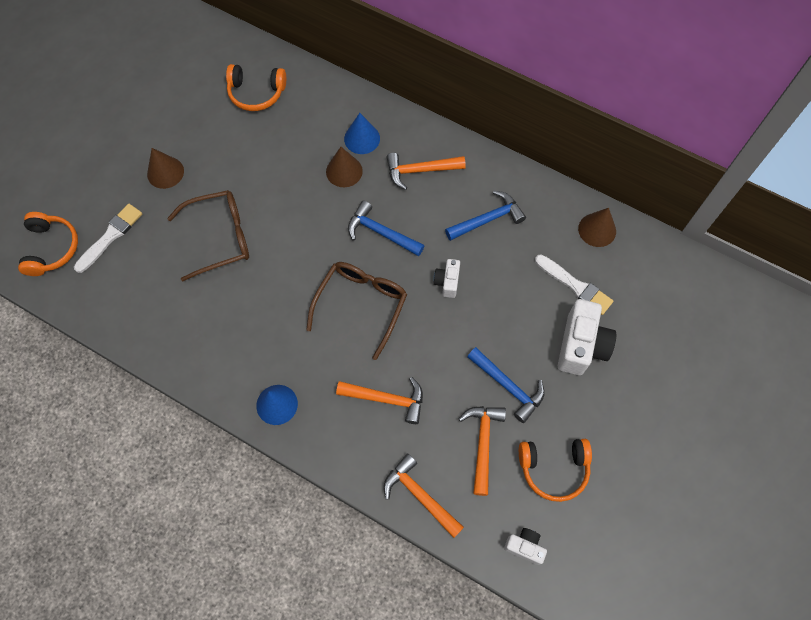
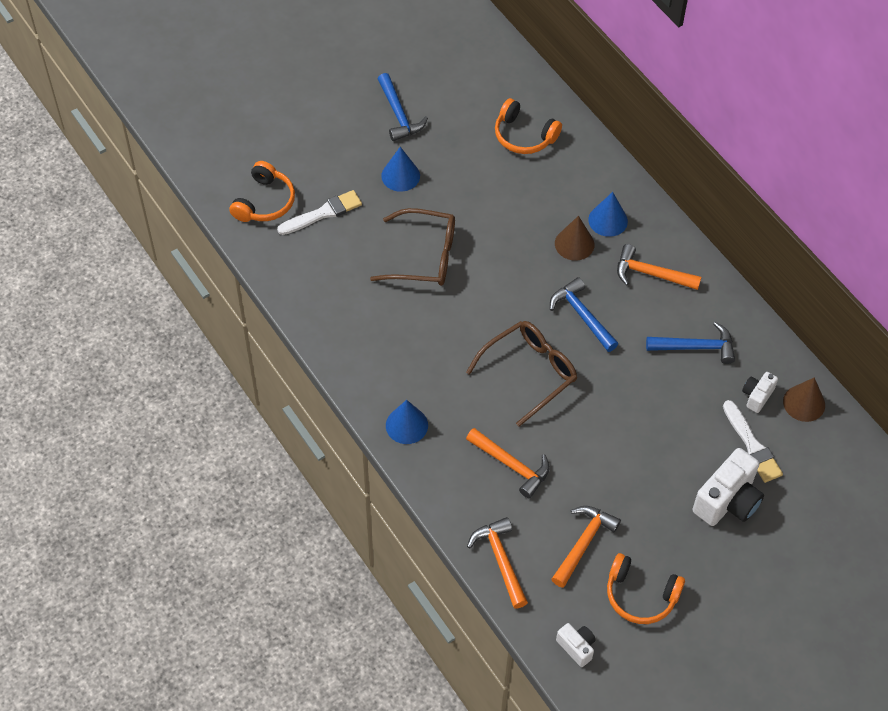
camera: 25 degrees right, 10 degrees down
brown cone [147,148,184,189] -> blue cone [381,147,420,192]
white camera [433,259,460,298] -> white camera moved to [742,372,778,413]
blue hammer [467,347,545,423] -> blue hammer moved to [378,73,428,141]

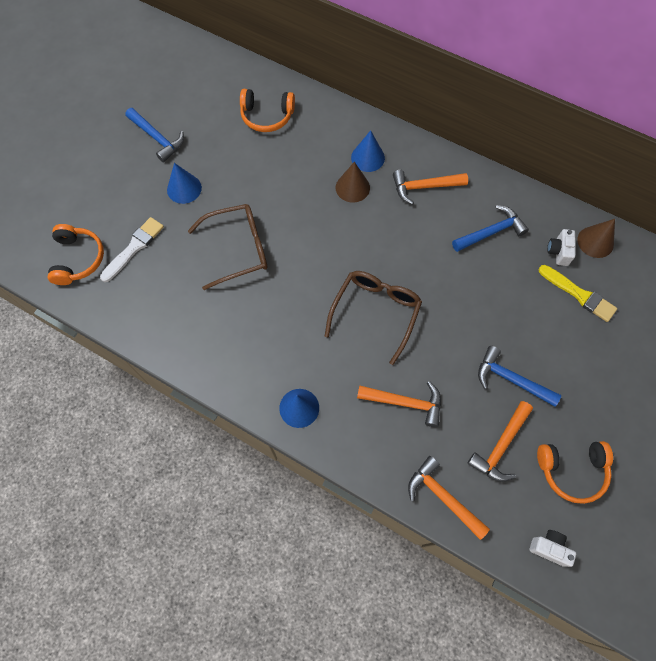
camera: 25 degrees left, 10 degrees up
blue hammer [550,277,618,352] -> blue hammer moved to [478,346,561,407]
orange hammer [552,506,621,588] -> orange hammer turned 150 degrees counterclockwise [467,401,533,482]
white camera [692,448,764,526] -> none
white brush [723,400,783,483] -> yellow brush [538,265,617,322]

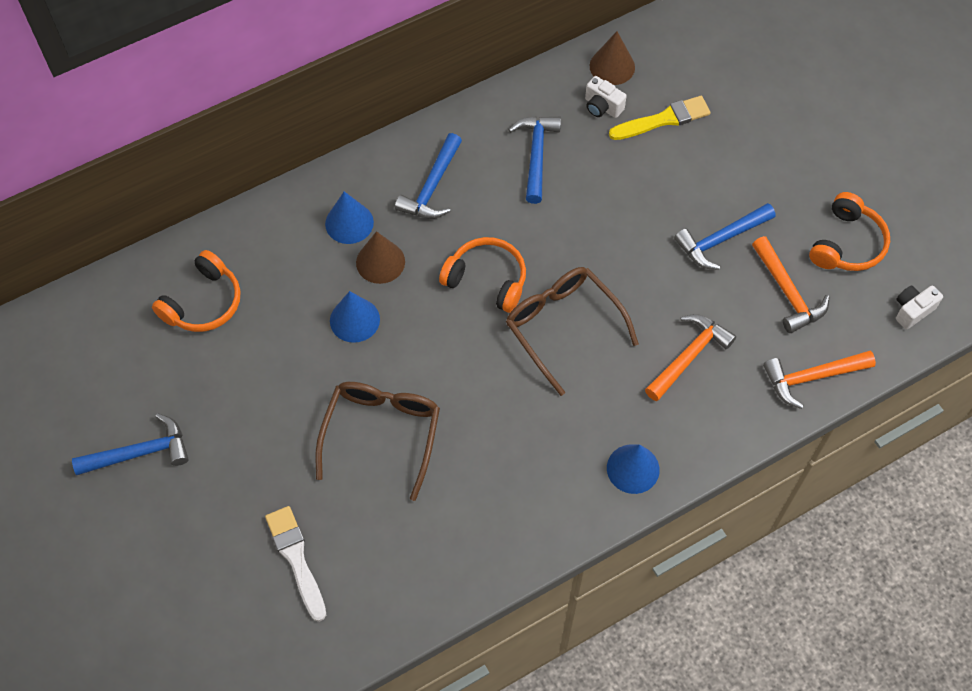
camera: 60 degrees left, 5 degrees down
orange headphones [48,224,104,285] -> orange headphones moved to [439,237,526,313]
blue cone [167,163,202,204] -> blue cone moved to [330,291,380,343]
orange hammer [393,170,468,205] -> blue hammer [395,133,462,219]

